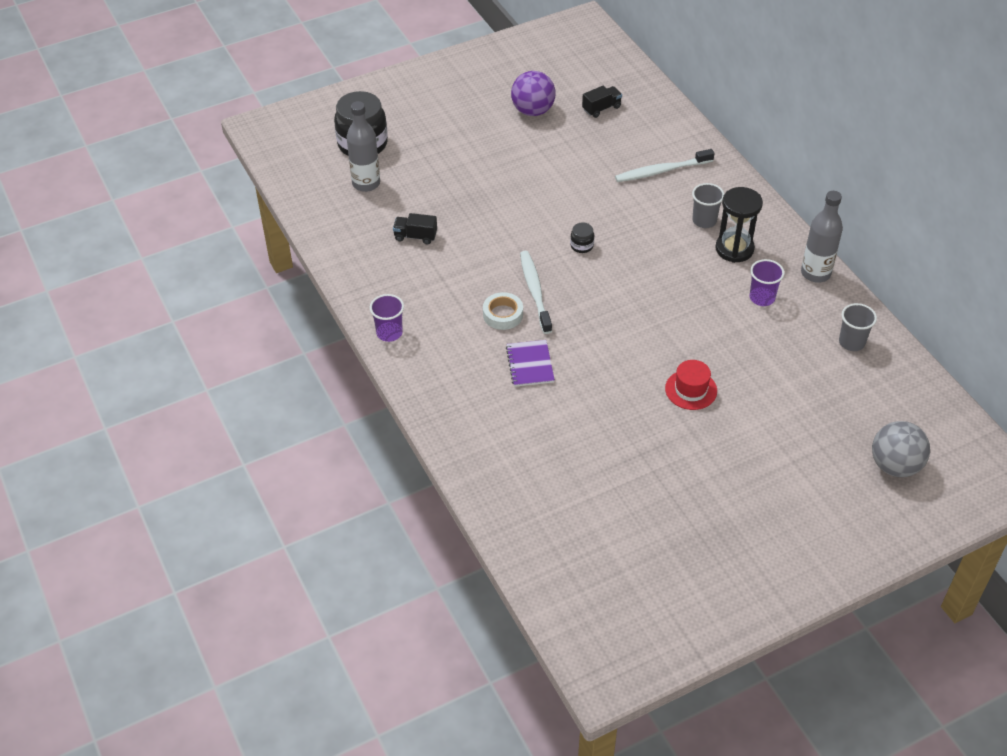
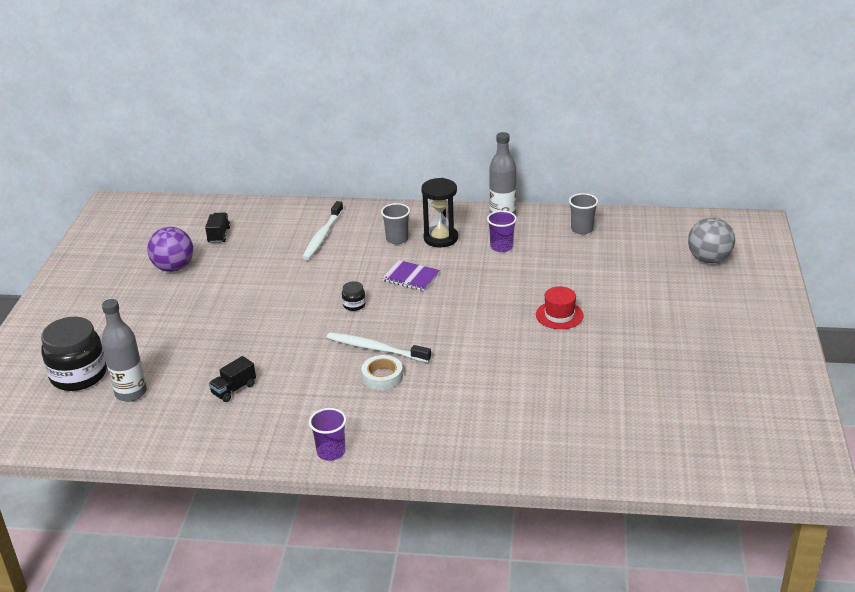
camera: 55 degrees left, 15 degrees down
purple notebook [506,340,555,387] -> purple notebook moved to [382,260,440,291]

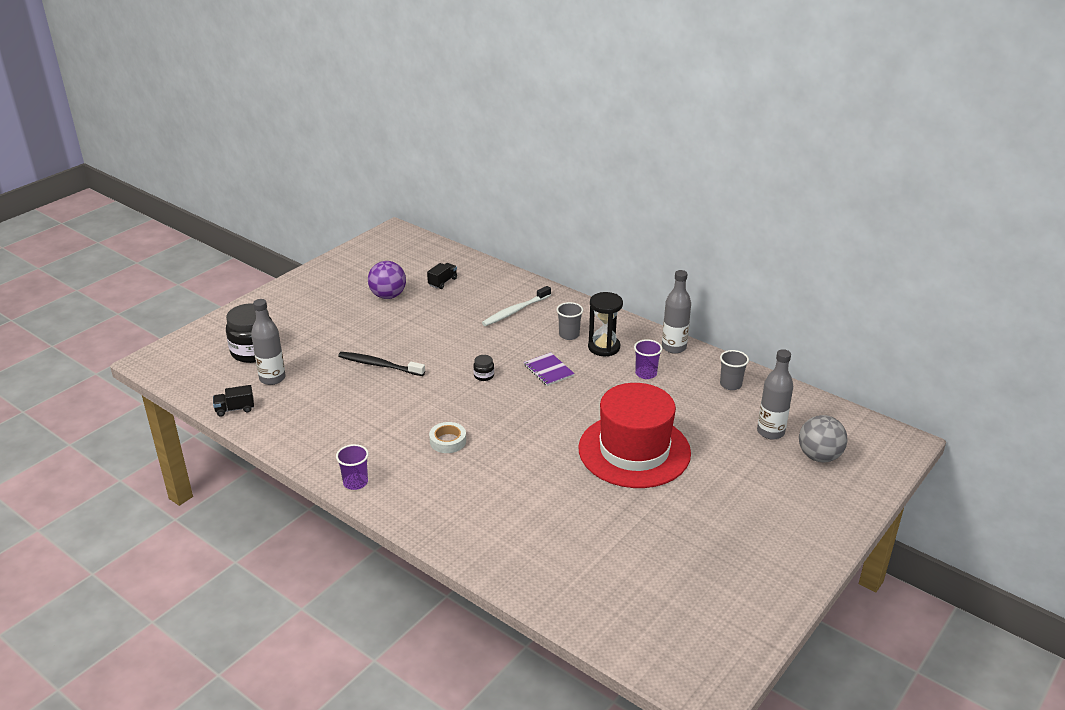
camera: 30 degrees right, 0 degrees up
black truck [208,356,256,402] -> black truck moved to [213,385,254,416]
white toothbrush [327,332,431,363] -> none
red hat [536,286,584,329] -> red hat [578,383,691,488], size x2.46
none -> black toothbrush [338,352,425,376]
none -> grey bottle [757,349,793,440]

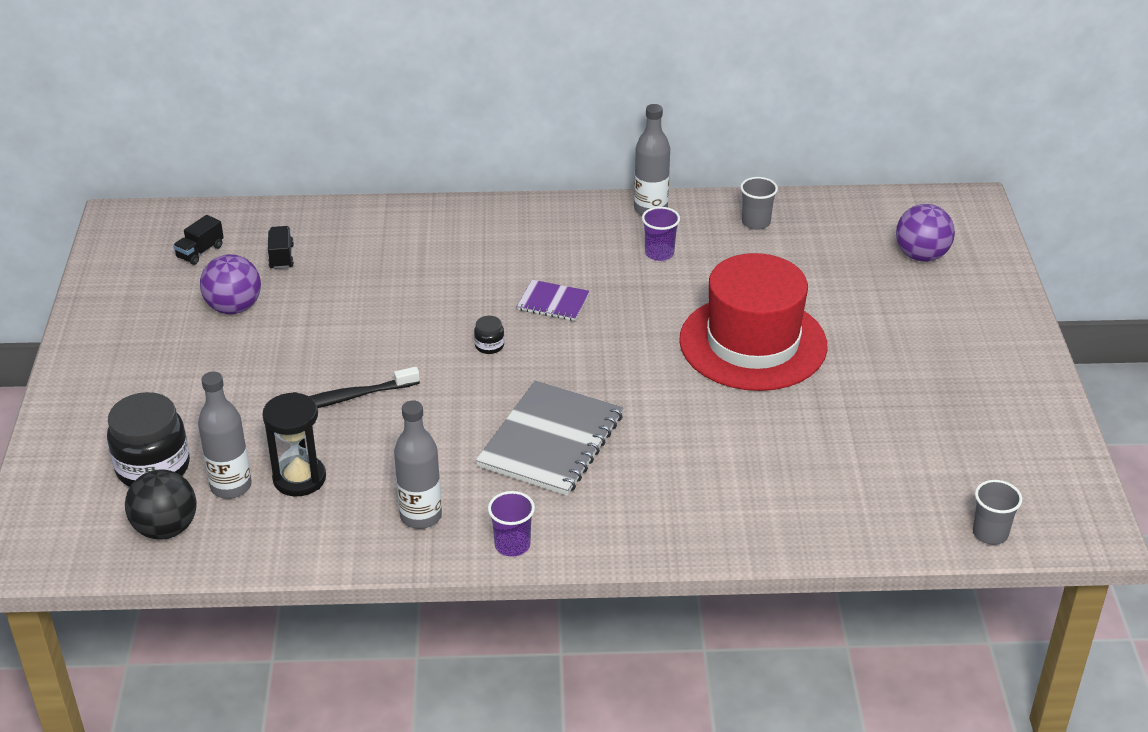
camera: 40 degrees left, 5 degrees up
black truck [213,385,254,416] -> black truck moved to [173,215,224,265]
white tape [429,422,466,453] -> grey notebook [476,380,623,496]
white toothbrush [482,286,551,326] -> none
grey cup [557,302,583,340] -> grey cup moved to [973,480,1022,545]
black hourglass [588,292,623,357] -> black hourglass moved to [262,392,326,496]
grey bottle [757,349,793,440] -> grey bottle moved to [394,400,442,529]
grey ball [799,415,848,462] -> purple ball [896,204,955,262]
none -> black ball [125,469,196,540]

